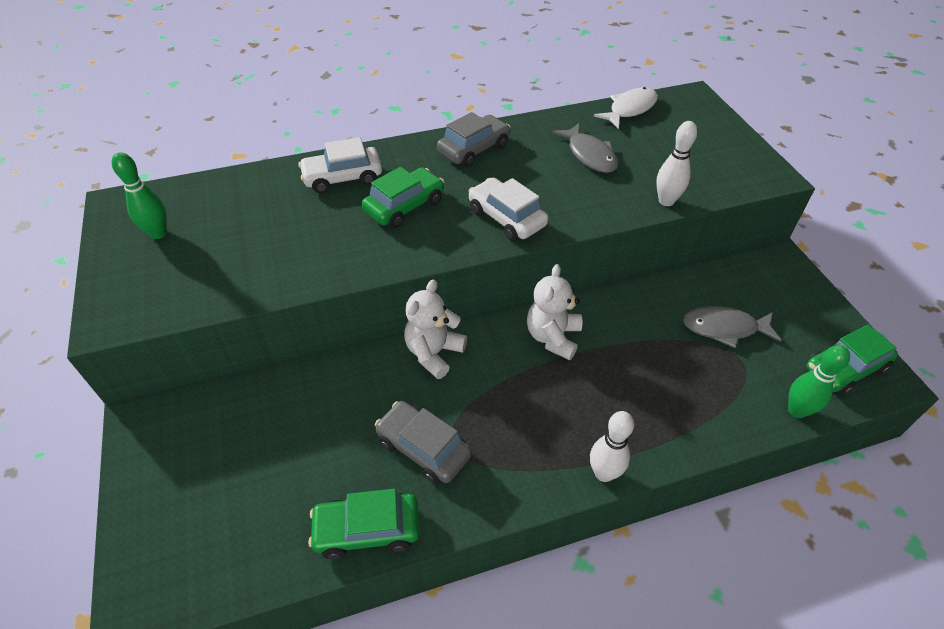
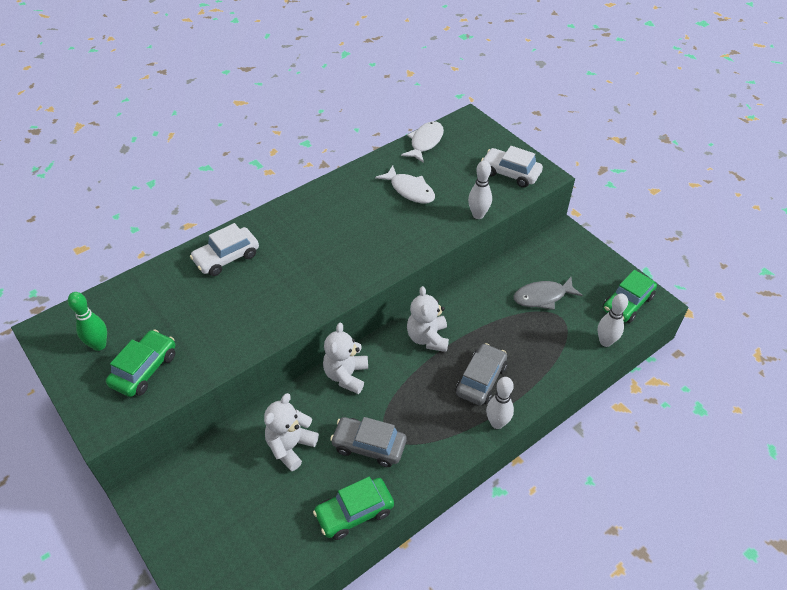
camera: 20 degrees left, 0 degrees up
green car [362,167,444,228] -> green car moved to [106,330,175,397]
grey car [437,112,510,167] -> grey car moved to [456,343,507,406]
white car [468,178,548,241] -> white car moved to [481,146,543,188]
grey fish [552,123,618,173] -> white fish [375,165,435,204]
green bowling pin [788,345,850,418] -> white bowling pin [598,294,628,347]
none -> white teddy bear [264,393,319,471]

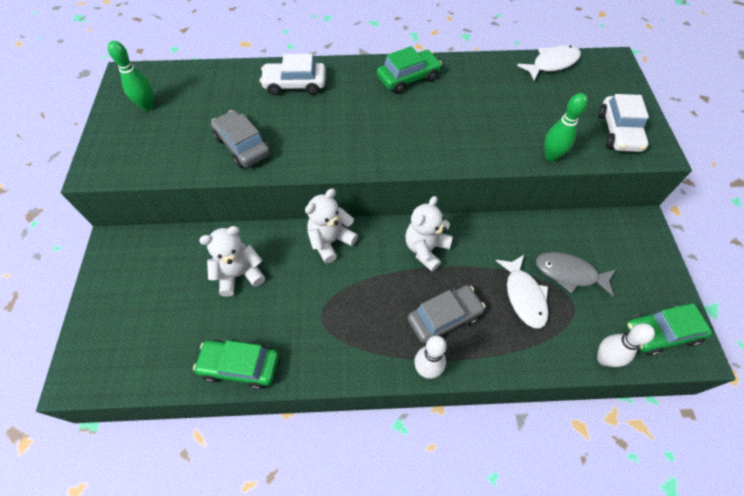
camera: 35 degrees right, 10 degrees up
green car [106,330,175,397] -> green car moved to [377,46,442,94]
grey car [330,417,406,467] -> grey car moved to [211,110,270,168]
white fish [375,165,435,204] -> white fish moved to [495,255,548,329]
white bowling pin [468,160,492,219] -> green bowling pin [544,93,588,162]
white car [481,146,543,188] -> white car turned 150 degrees counterclockwise [599,94,649,152]

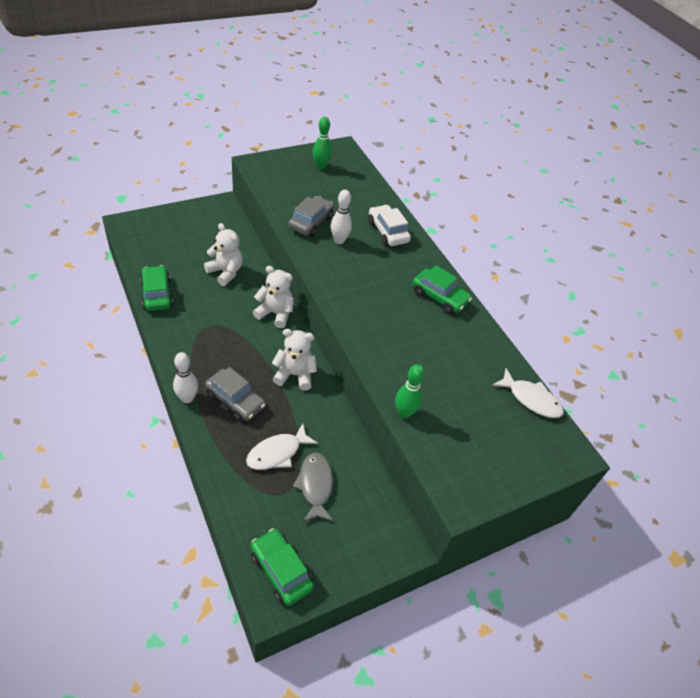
camera: 60 degrees right, 10 degrees down
white bowling pin [597,323,655,367] -> white bowling pin moved to [331,190,352,244]
white car [599,94,649,152] -> none

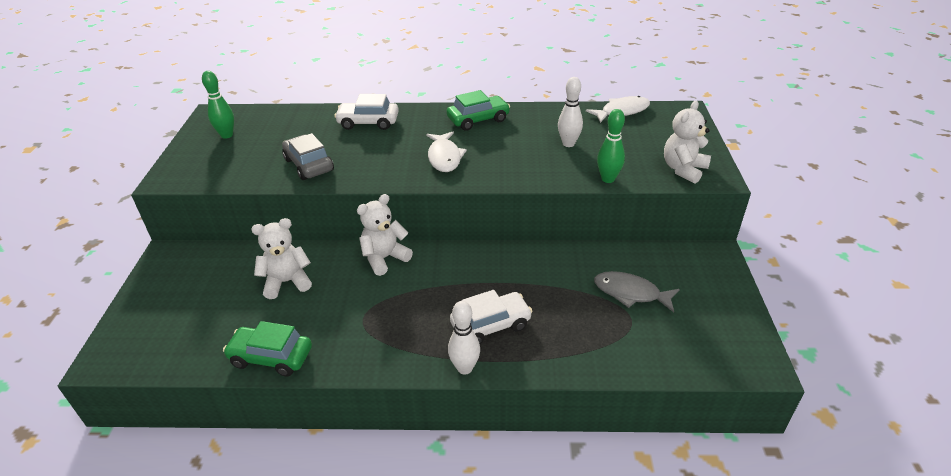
camera: 55 degrees left, 10 degrees down
grey car [205,367,266,422] -> white car [450,290,533,344]
white fish [246,423,318,470] -> white fish moved to [426,132,467,172]
green car [251,528,314,606] -> none
white teddy bear [272,329,317,390] -> white teddy bear moved to [664,101,711,183]
white bowling pin [331,190,352,244] -> white bowling pin moved to [558,77,583,147]

